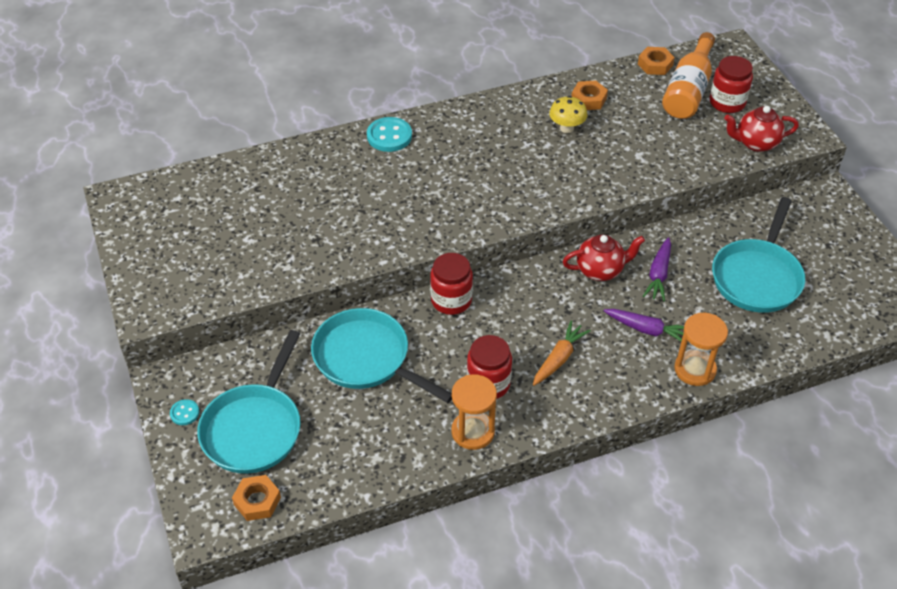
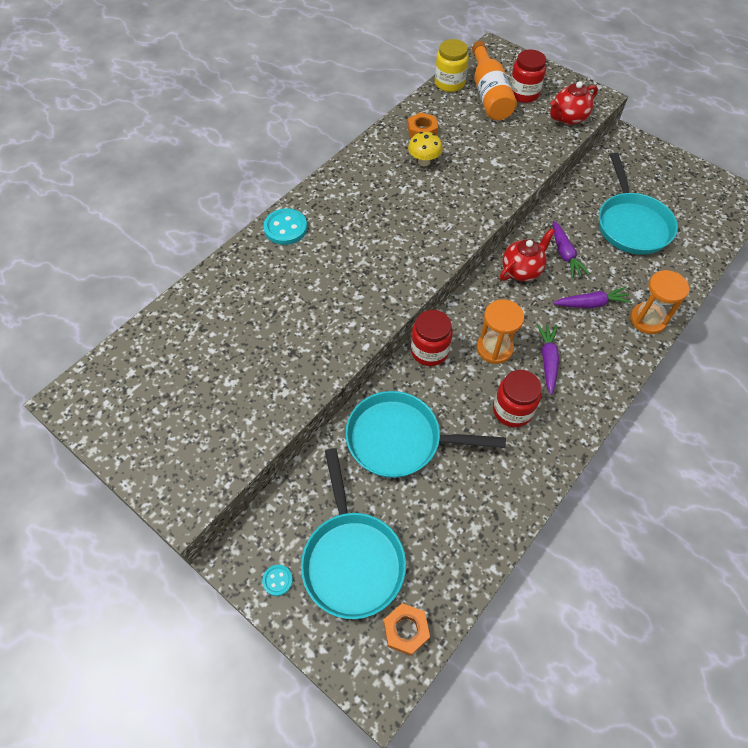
camera: 30 degrees left, 10 degrees up
orange hourglass [451,374,497,450] -> orange hourglass moved to [477,299,524,364]
orange carrot [533,321,591,386] -> purple carrot [537,324,559,395]
orange nut [638,47,675,75] -> yellow jar [435,39,469,92]

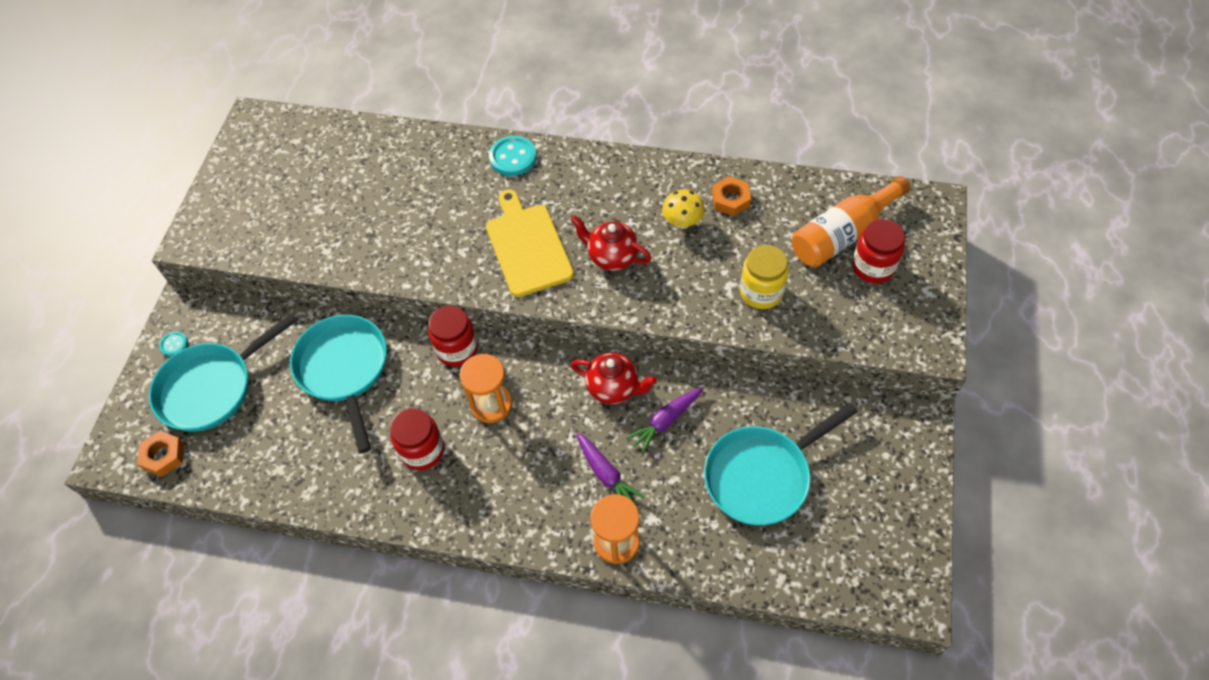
camera: 65 degrees right, 0 degrees up
yellow jar [435,39,469,92] -> yellow jar moved to [740,245,789,309]
purple carrot [537,324,559,395] -> none
red teapot [550,81,598,125] -> red teapot moved to [571,215,651,271]
none -> yellow cutting board [486,189,574,297]

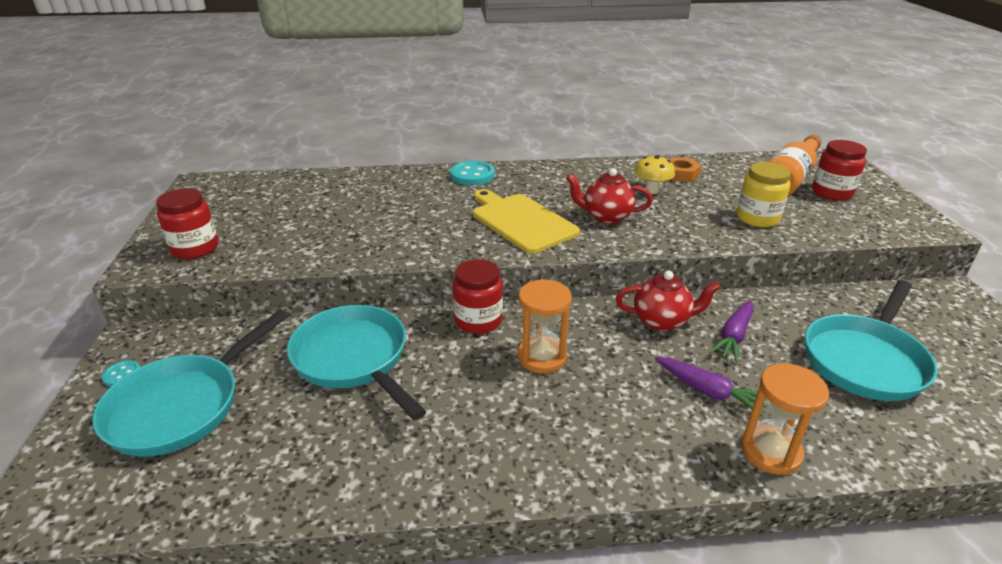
camera: 20 degrees left, 25 degrees down
orange nut [137,431,184,477] -> none
red jar [390,408,444,470] -> red jar moved to [156,188,218,259]

